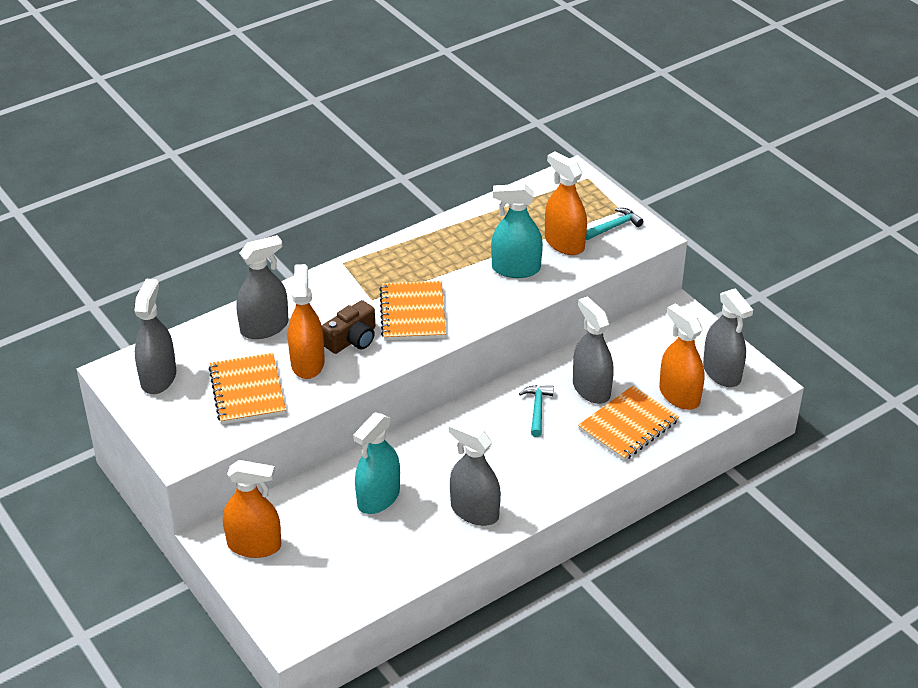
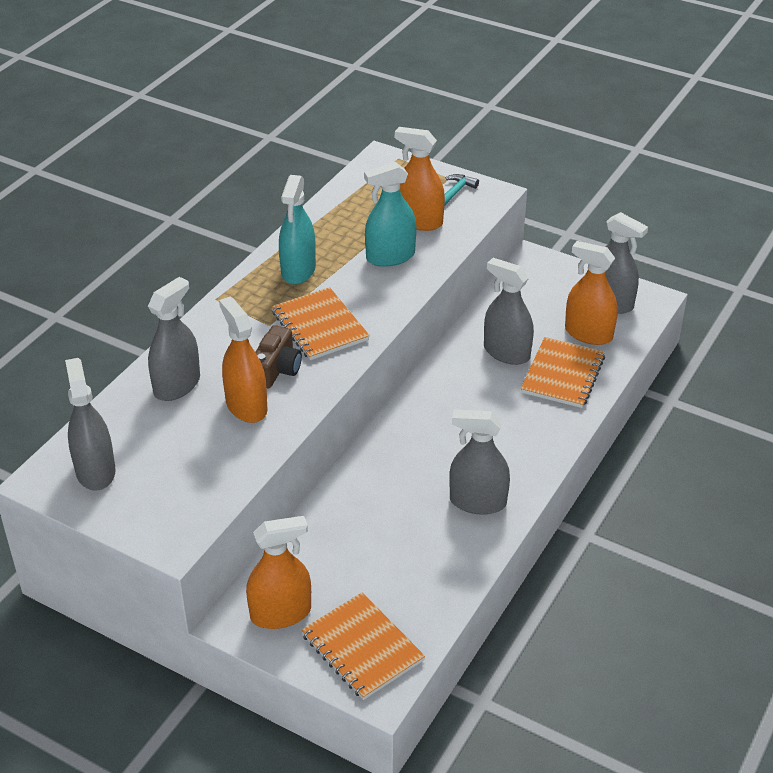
camera: 25 degrees left, 0 degrees up
orange notebook [209,353,286,424] -> orange notebook moved to [301,592,425,700]
turquoise spray bottle [353,412,400,514] -> turquoise spray bottle moved to [279,175,316,284]
turquoise hammer [519,385,554,437] -> none

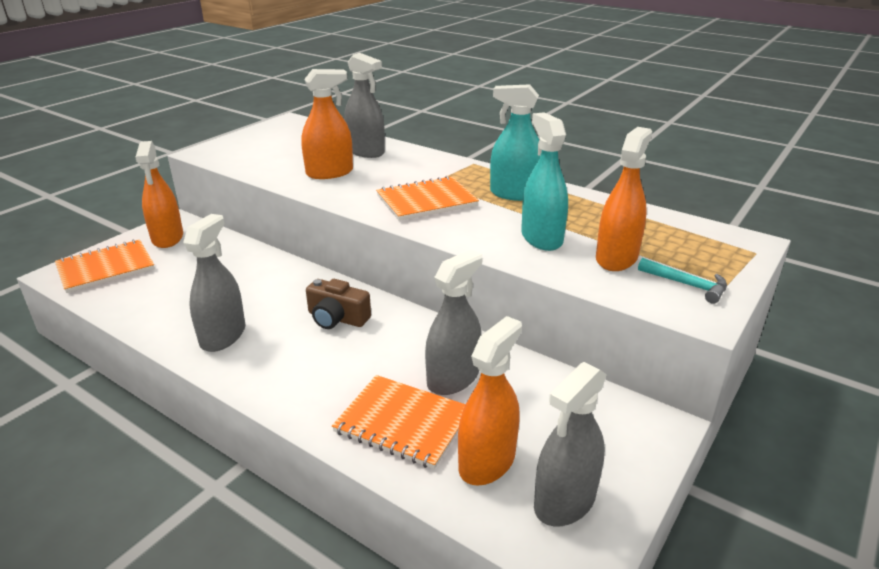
camera: 95 degrees right, 10 degrees down
grey spray bottle [65,358,116,491] -> none
brown camera [255,325,302,388] -> brown camera moved to [306,279,371,329]

